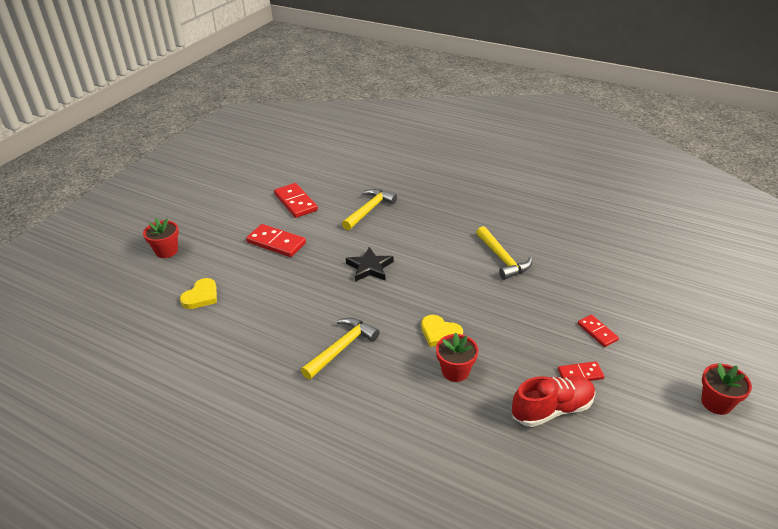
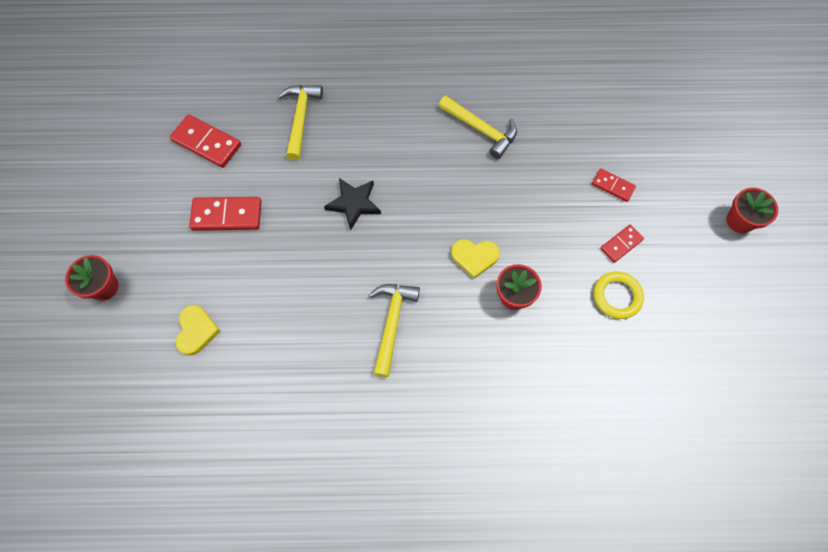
camera: 30 degrees left, 30 degrees up
red shoe [512,376,596,427] -> yellow ring [594,271,644,319]

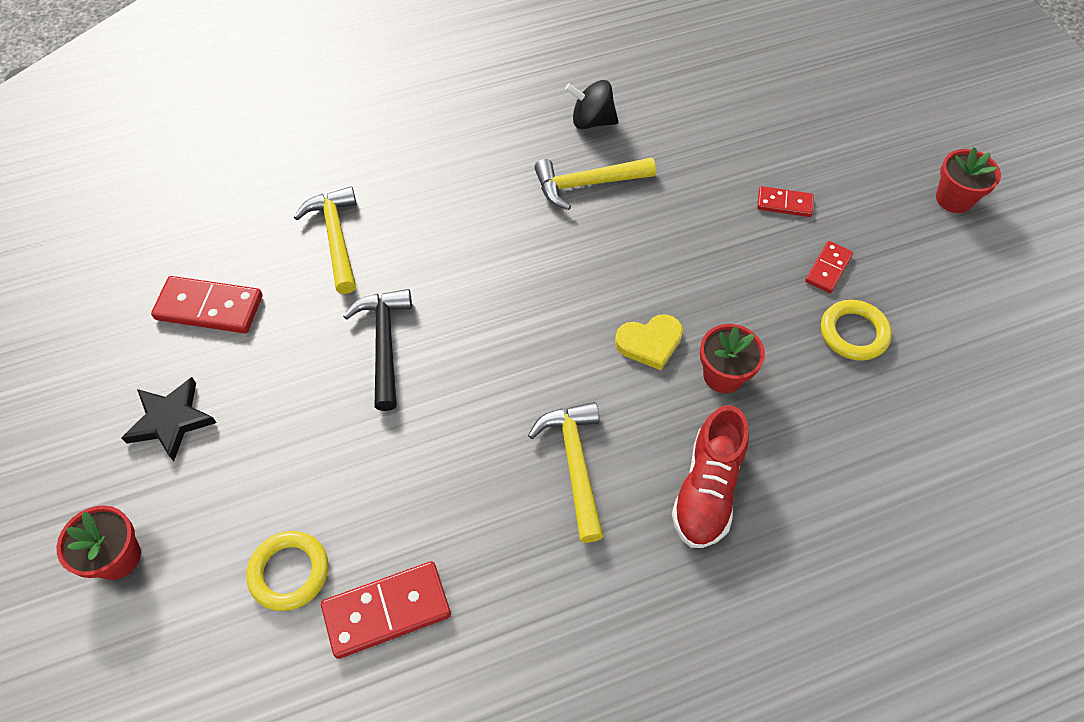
camera: 20 degrees left, 10 degrees down
yellow heart [176,305,220,356] -> yellow ring [246,531,328,611]
red domino [189,197,262,231] -> red domino moved to [321,561,451,659]
black star [324,178,381,230] -> black star moved to [121,377,217,461]
yellow hammer [439,96,517,159] -> yellow hammer turned 150 degrees clockwise [534,157,656,210]
none -> black hammer [343,289,412,411]
none -> black spinning top [565,80,619,129]
none -> red shoe [672,405,749,548]

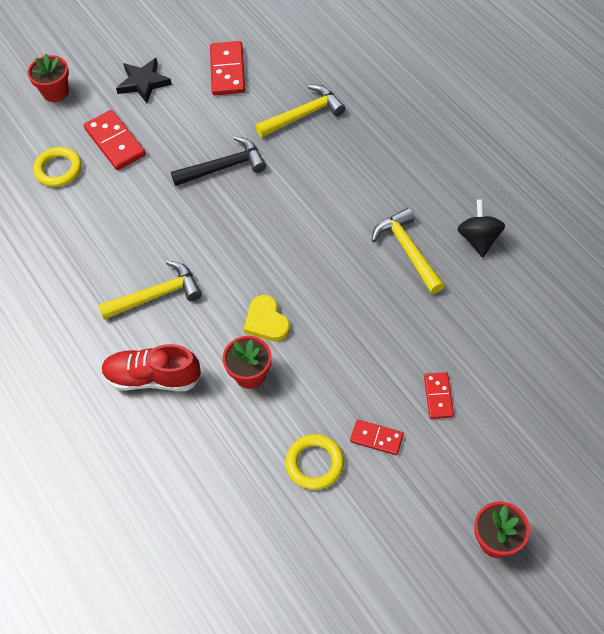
camera: 80 degrees right, 0 degrees up
red domino [321,561,451,659] -> red domino moved to [84,110,146,170]

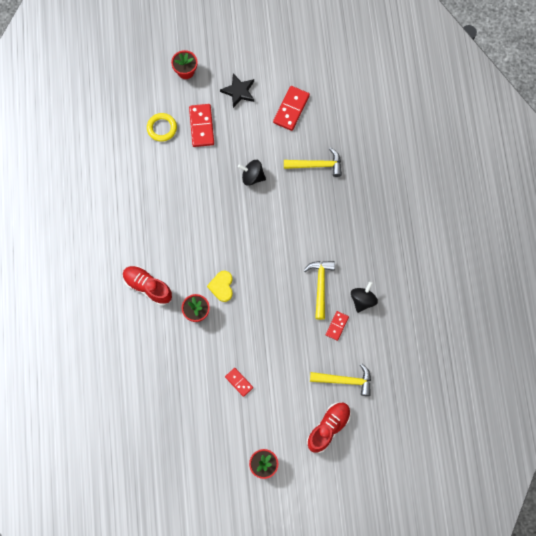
camera: 25 degrees right, 15 degrees up
yellow hammer [98,260,202,320] -> yellow hammer moved to [310,363,371,396]
black hammer [171,136,266,186] -> black spinning top [238,160,266,186]
yellow ring [285,434,344,490] -> none
red domino [424,372,454,419] -> red domino moved to [326,311,349,341]
none -> red shoe [307,403,351,453]

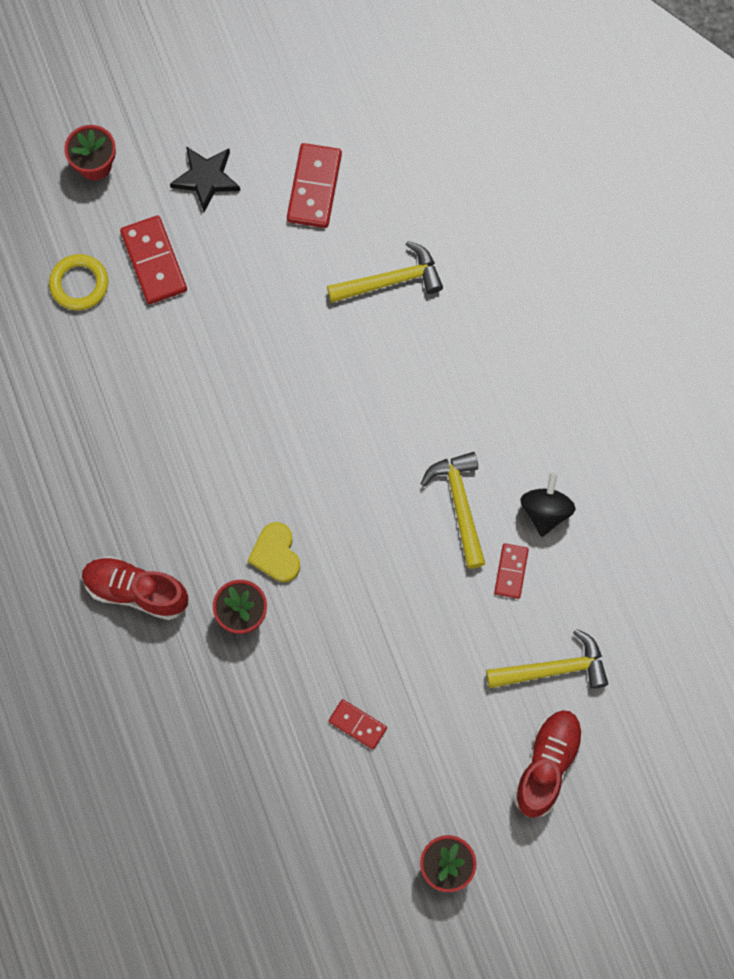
camera: 15 degrees left, 0 degrees up
black spinning top [238,160,266,186] -> none

